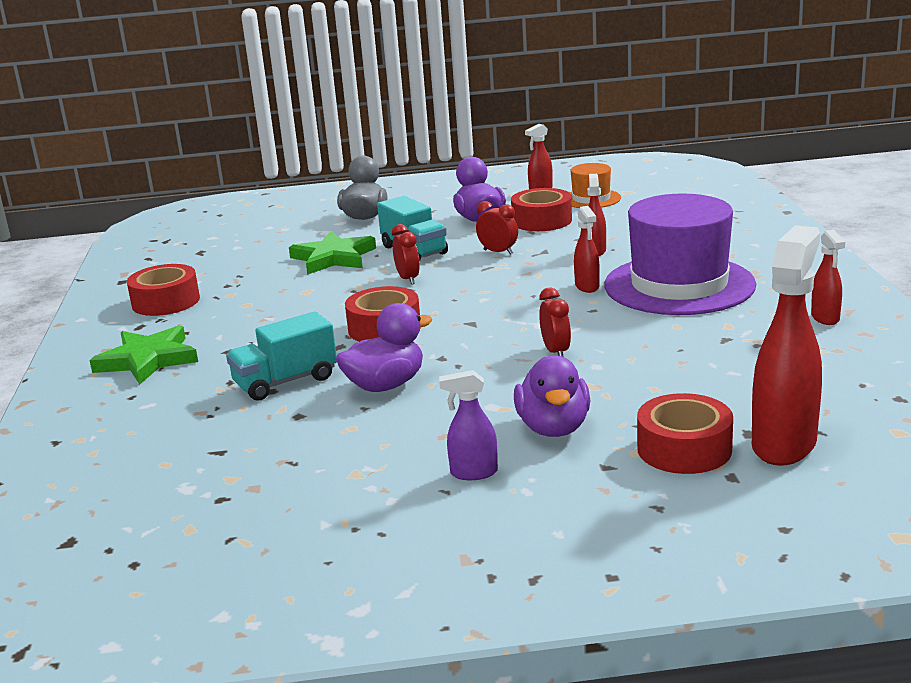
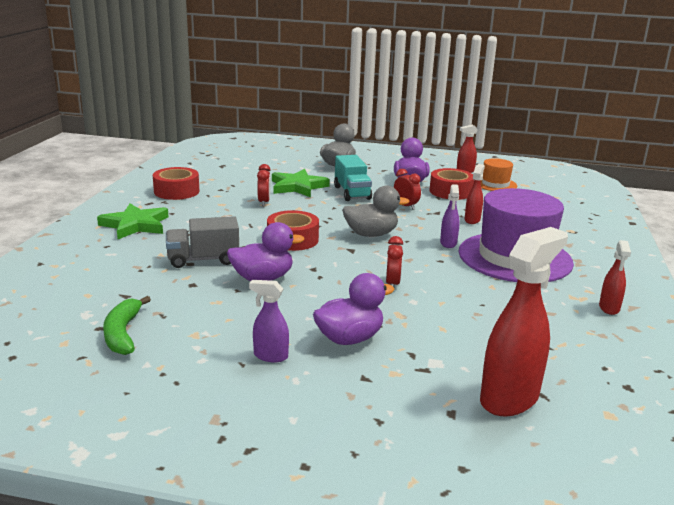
camera: 15 degrees right, 0 degrees up
turquoise truck [226,312,337,401] -> grey truck [166,216,239,268]
red clock [392,224,420,285] -> red clock moved to [257,164,271,206]
purple duck [514,355,591,437] -> purple duck turned 135 degrees counterclockwise [313,273,395,345]
red spray bottle [574,206,600,293] -> purple spray bottle [440,184,460,248]
red tape [637,393,733,474] -> none
none -> green banana [103,296,151,355]
none -> grey duck [342,186,409,237]

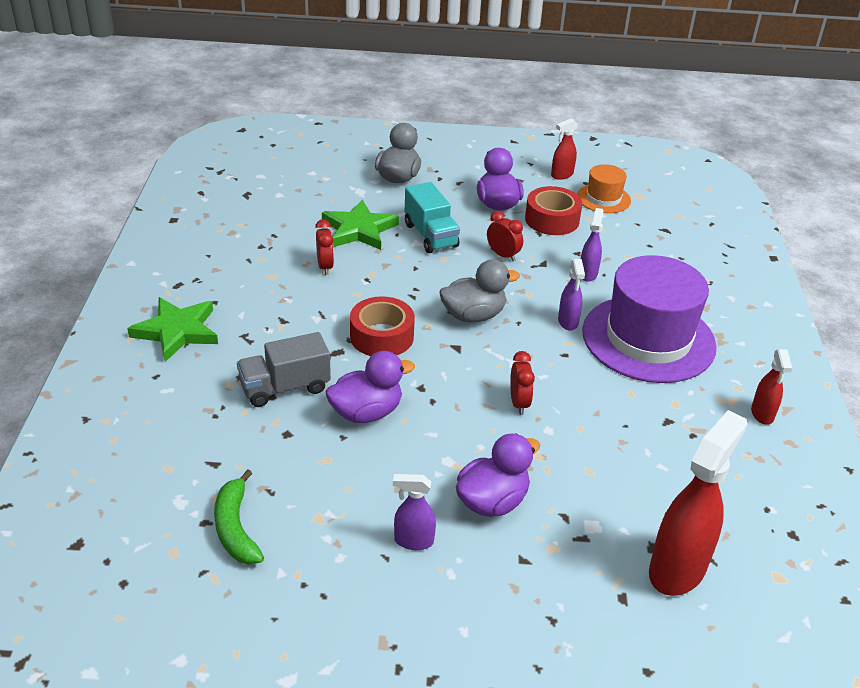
camera: 10 degrees left, 15 degrees up
red tape [153,167,199,200] -> none
red spray bottle [465,164,485,224] -> purple spray bottle [581,208,604,282]

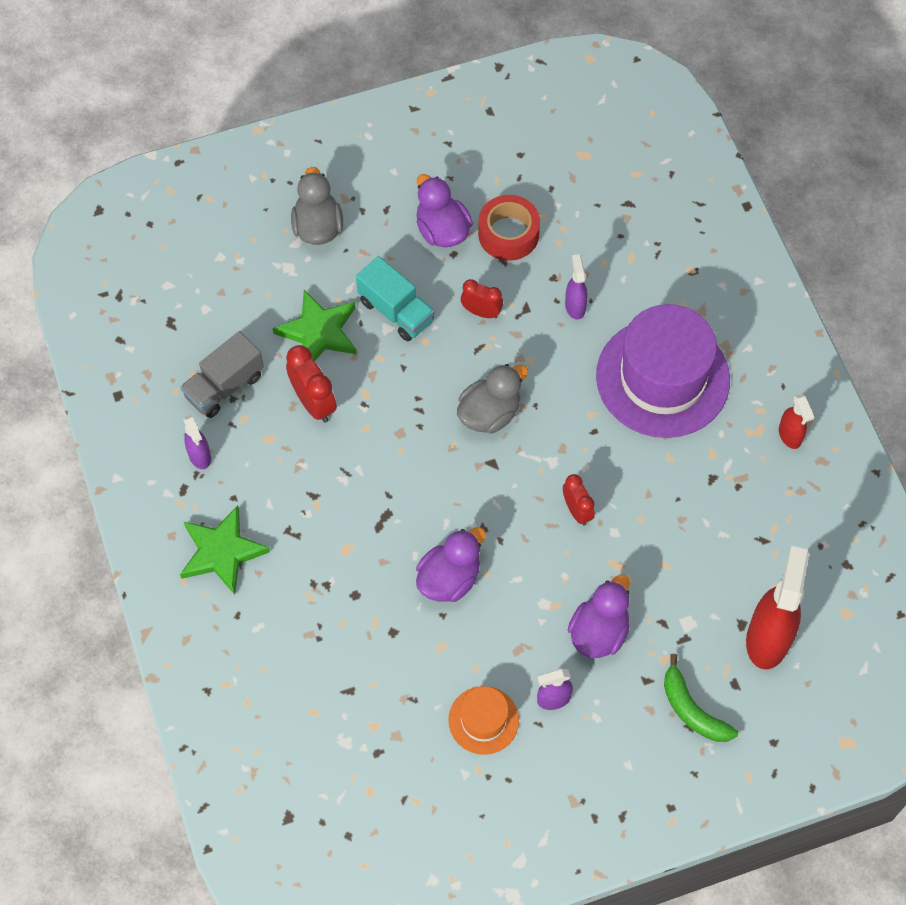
camera: 20 degrees left, 25 degrees up
green banana [214,469,264,565] -> green banana moved to [664,654,738,742]
grey truck [237,332,331,407] -> grey truck moved to [180,331,264,418]
red clock [315,219,334,275] -> red clock [286,345,337,423], size x1.53
red tape [350,296,415,356] -> none
red spray bottle [551,118,579,180] -> none
purple spray bottle [558,259,585,331] -> purple spray bottle moved to [183,415,211,469]
orange hat [577,164,631,213] -> orange hat moved to [448,686,519,755]

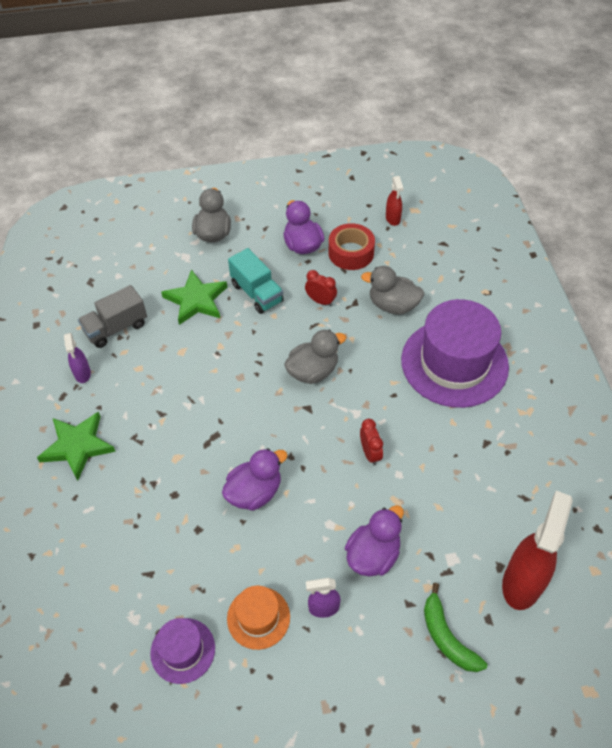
camera: 10 degrees right, 10 degrees down
red clock [286,345,337,423] -> none
purple spray bottle [565,254,588,319] -> grey duck [361,266,424,314]
red spray bottle [779,394,814,449] -> red spray bottle moved to [386,176,403,226]
none -> purple hat [150,618,215,684]

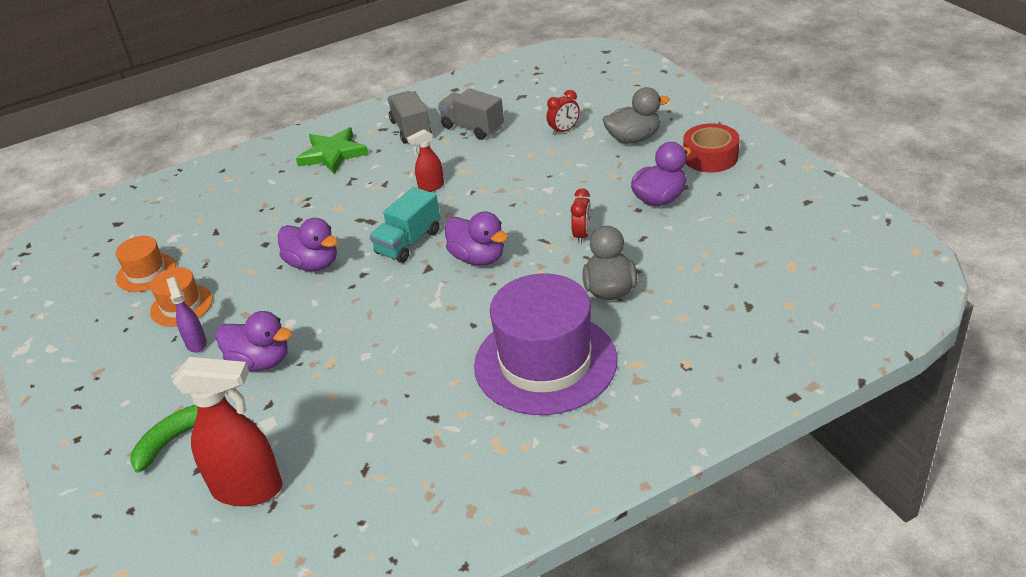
camera: 75 degrees right, 15 degrees down
purple spray bottle [64,333,91,383] -> grey truck [387,91,432,144]
purple hat [150,618,215,684] -> orange hat [116,236,176,292]
green star [161,269,227,325] -> none
turquoise truck [228,248,284,314] -> turquoise truck moved to [370,187,441,263]
grey duck [284,329,346,384] -> purple duck [445,211,508,265]
red tape [329,223,375,270] -> red tape moved to [683,123,740,172]
red clock [360,419,383,465] -> red clock moved to [546,90,580,135]
red spray bottle [386,176,403,226] -> red spray bottle moved to [407,129,444,192]

